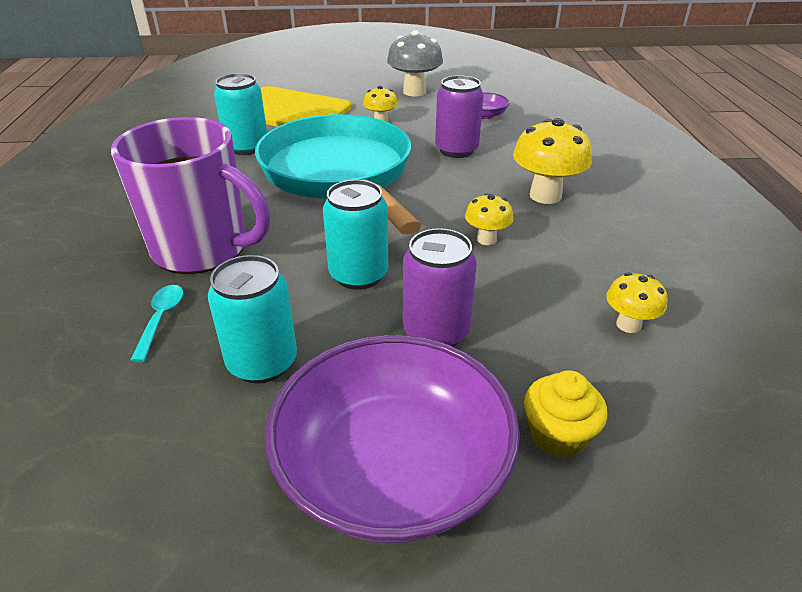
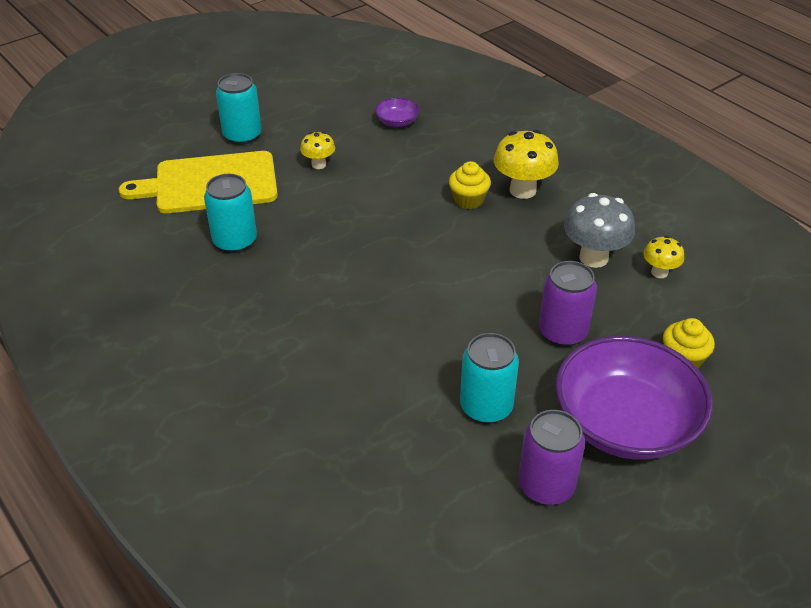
camera: 35 degrees left, 5 degrees up
purple mug [111,117,270,274] -> none
turquoise spoon [130,285,183,362] -> none
turquoise pan [255,114,422,235] -> none
turquoise can [323,180,388,290] -> turquoise can moved to [216,73,262,145]
grey mushroom [387,30,443,96] -> grey mushroom moved to [564,193,635,268]
purple can [435,75,484,158] -> purple can moved to [518,410,585,505]
yellow mushroom [465,193,513,245] -> none
none -> yellow cupcake [449,161,491,209]

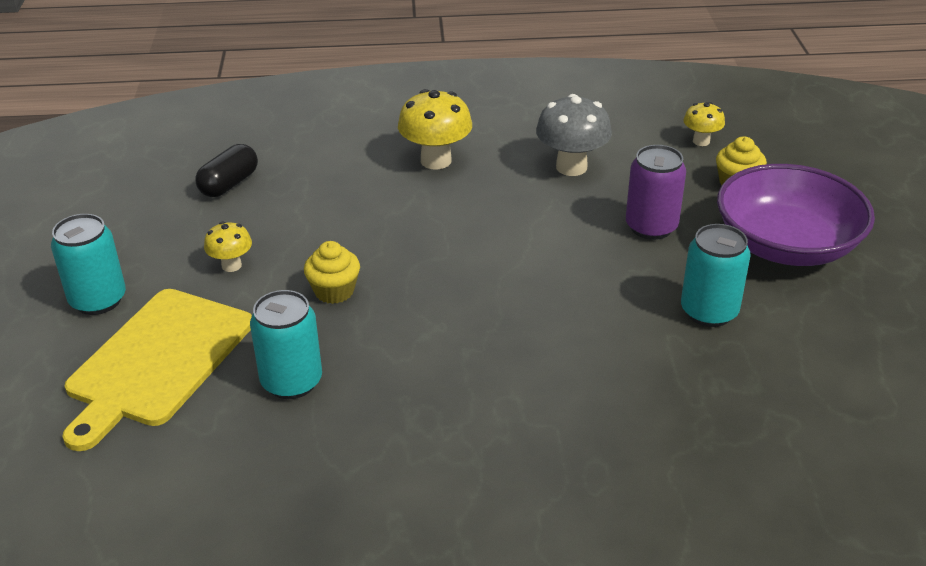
camera: 55 degrees left, 5 degrees down
purple bowl [375,97,420,127] -> black capsule [195,144,258,197]
yellow cupcake [449,161,491,209] -> yellow cupcake moved to [304,241,360,304]
purple can [518,410,585,505] -> none
yellow mushroom [643,236,684,278] -> yellow mushroom moved to [683,102,725,146]

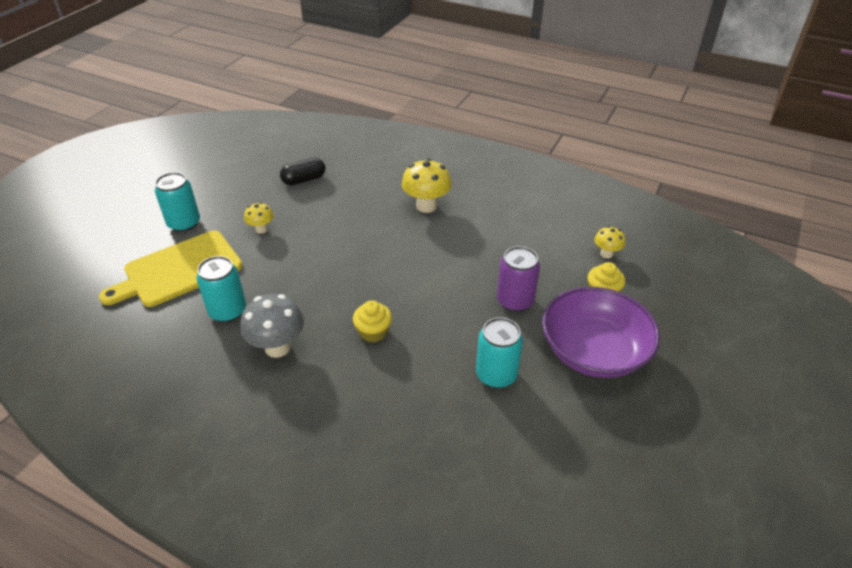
camera: 30 degrees right, 5 degrees up
yellow cupcake [304,241,360,304] -> yellow cupcake moved to [353,300,392,343]
grey mushroom [536,94,612,176] -> grey mushroom moved to [240,294,304,358]

